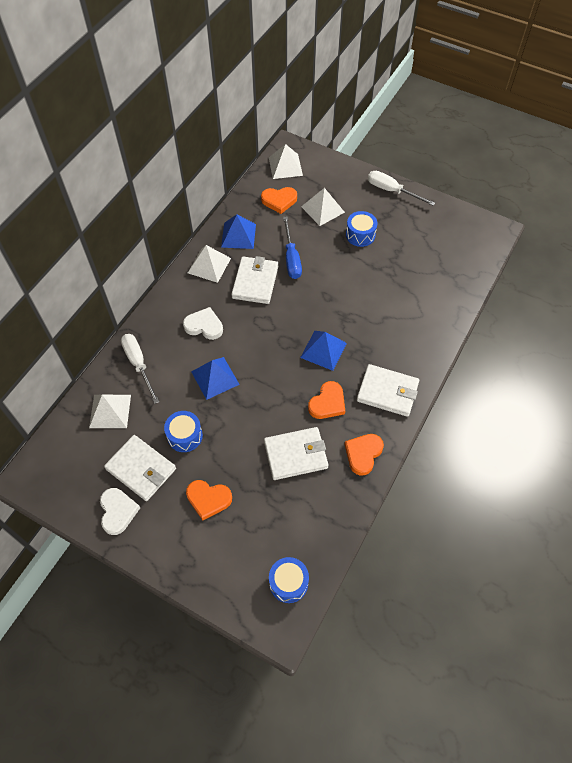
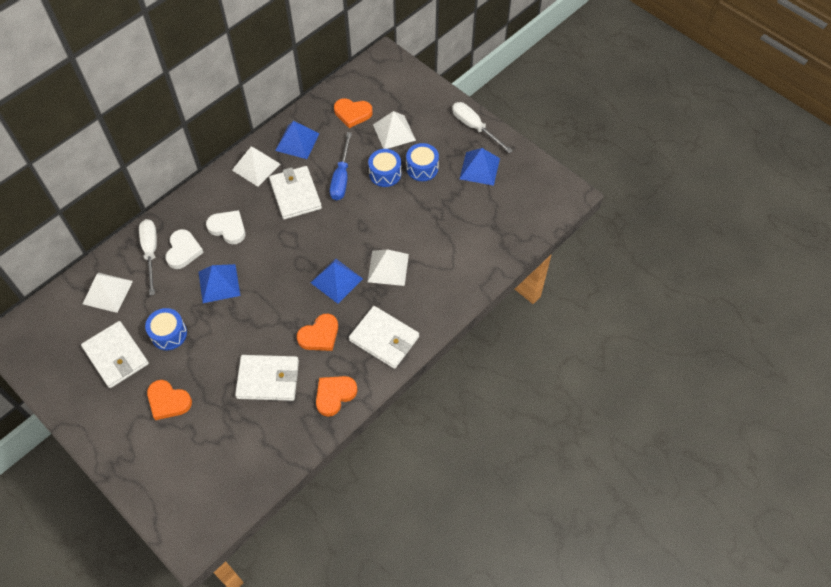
camera: 15 degrees right, 0 degrees up
white heart [100,488,140,535] -> white heart moved to [165,229,204,269]
white wallet [231,256,278,304] -> white wallet turned 45 degrees counterclockwise [269,166,322,220]
white pyramid [269,144,303,179] -> white pyramid moved to [368,249,409,286]
blue drum [269,557,309,603] -> blue drum moved to [368,149,401,187]
none -> blue pyramid [460,148,500,186]

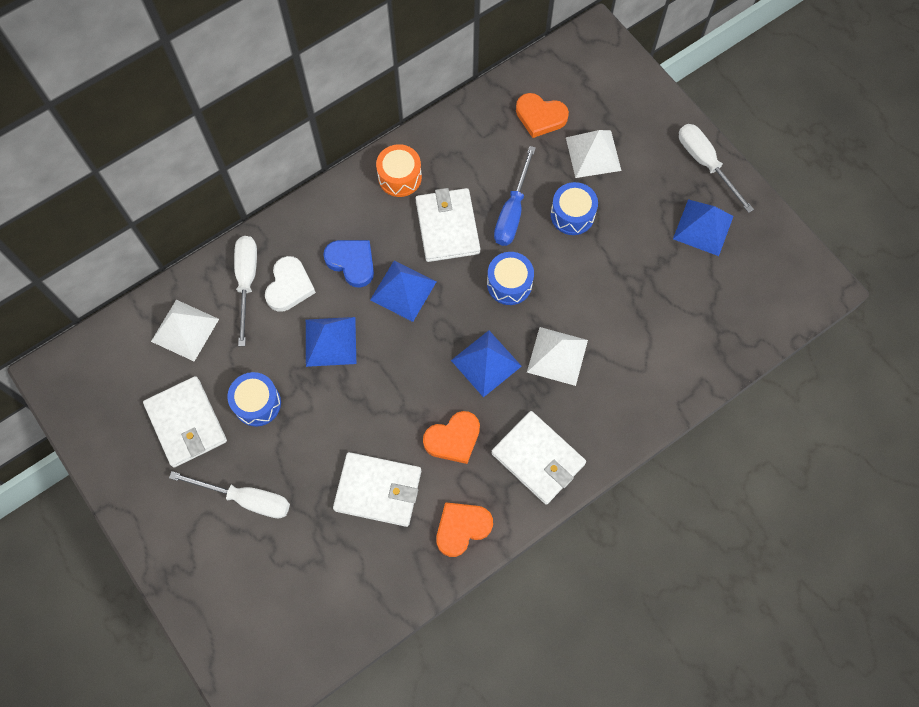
camera: 10 degrees right, 10 degrees up
orange heart [147,380,192,420] -> white screwdriver [169,471,290,519]
white heart [206,210,245,244] -> blue heart [323,240,374,288]
white pyramid [232,147,281,187] -> orange drum [376,144,422,197]
blue pyramid [275,121,319,159] -> blue pyramid moved to [370,261,437,322]
blue drum [406,143,439,181] -> blue drum moved to [487,252,534,305]

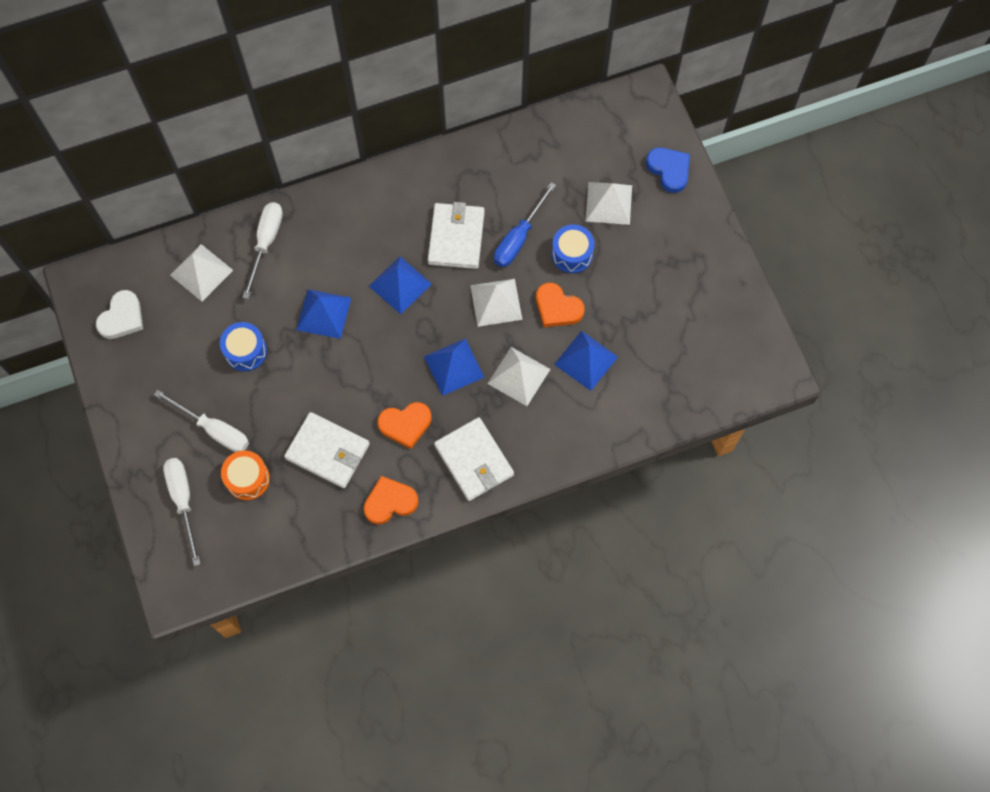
camera: 15 degrees right, 0 degrees up
white wallet [143,376,227,468] -> none
white heart [265,256,316,312] -> white heart moved to [96,290,143,339]
blue heart [323,240,374,288] -> blue heart moved to [646,148,690,193]
orange drum [376,144,422,197] -> orange drum moved to [221,450,270,500]
blue drum [487,252,534,305] -> white pyramid [470,279,522,327]
orange heart [516,93,569,138] -> orange heart moved to [536,283,584,327]
blue pyramid [673,199,734,256] -> blue pyramid moved to [554,331,618,391]
white screwdriver [679,124,754,213] -> white screwdriver moved to [163,458,201,566]

